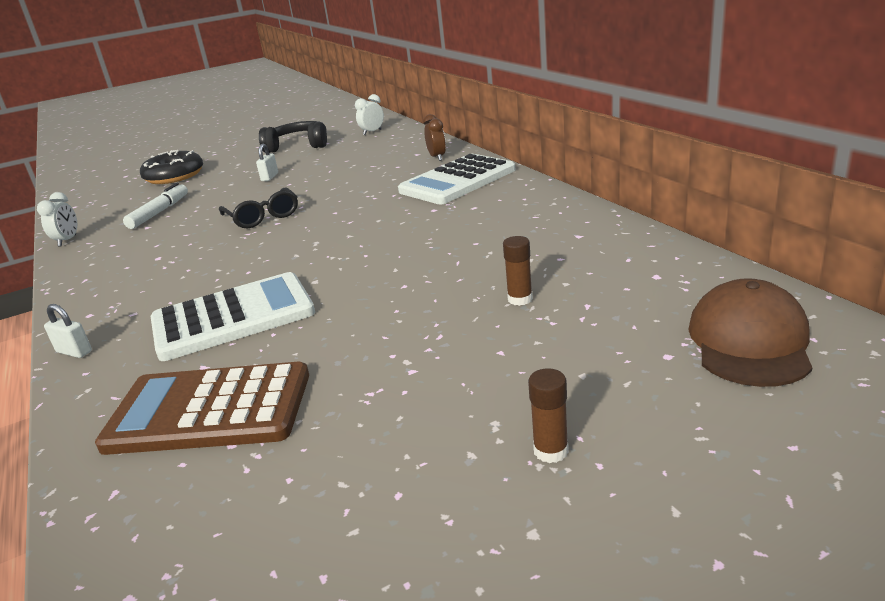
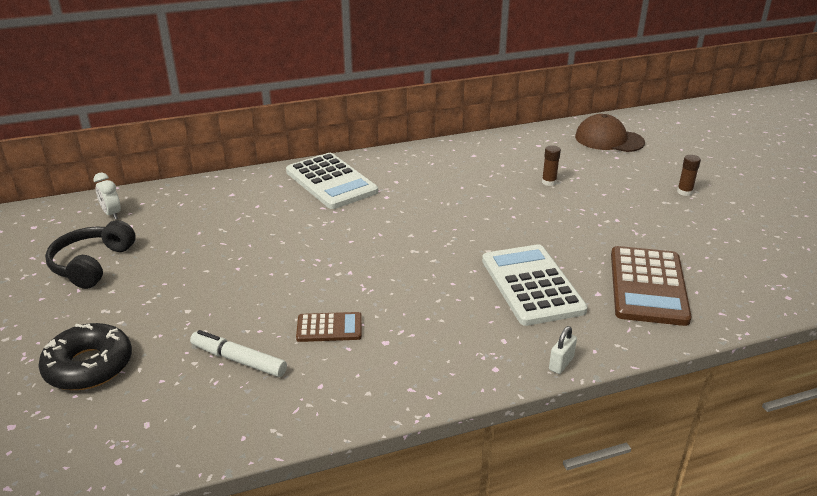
camera: 85 degrees left, 5 degrees up
white clock [37,192,77,246] -> none
black glasses [219,187,298,229] -> none
white padlock [256,144,278,181] -> none
brown clock [423,114,446,161] -> none
none -> brown calculator [296,312,362,342]

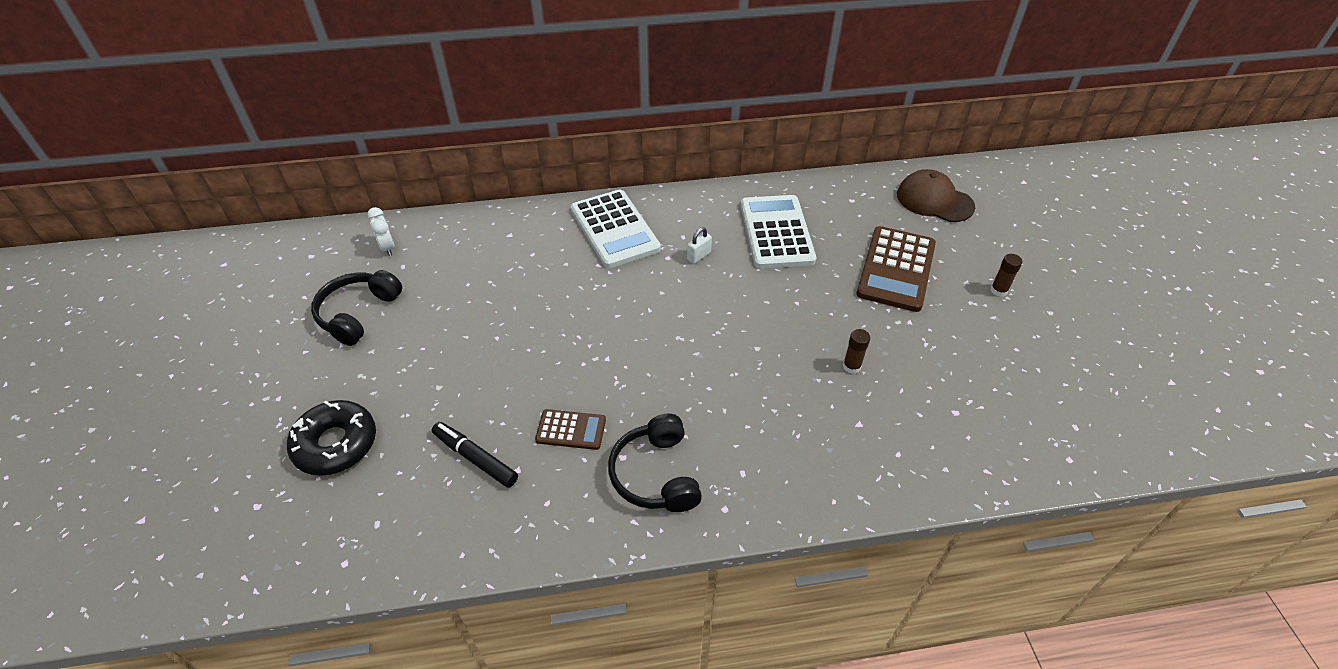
camera: 10 degrees right, 15 degrees up
white marker [190,330,287,377] -> black marker [432,422,518,488]
white calculator [482,244,588,326] -> white calculator moved to [741,195,816,269]
brown glue stick [542,145,561,186] -> brown glue stick moved to [843,329,870,374]
white padlock [549,326,577,374] -> white padlock moved to [687,227,712,264]
brown calculator [611,246,692,326] -> brown calculator moved to [856,226,936,312]
none -> black headphones [608,414,702,512]

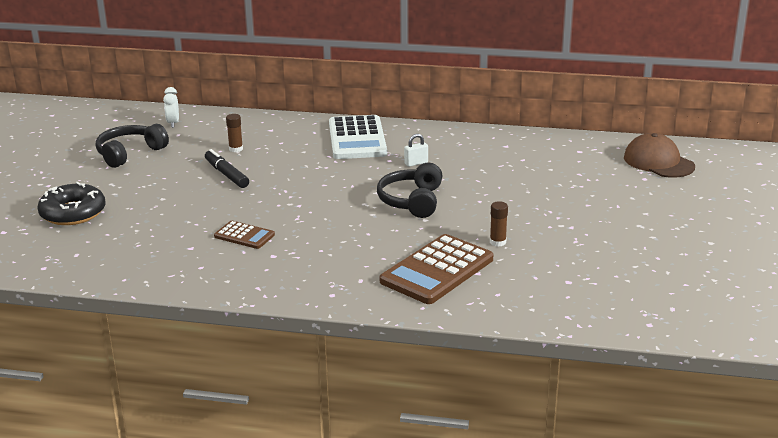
camera: 20 degrees right, 20 degrees down
black marker [432,422,518,488] -> black marker moved to [205,149,249,188]
black headphones [608,414,702,512] -> black headphones moved to [377,163,442,218]
white calculator [741,195,816,269] -> none
brown calculator [856,226,936,312] -> brown calculator moved to [380,234,493,304]
brown glue stick [990,254,1022,297] -> brown glue stick moved to [226,114,243,152]

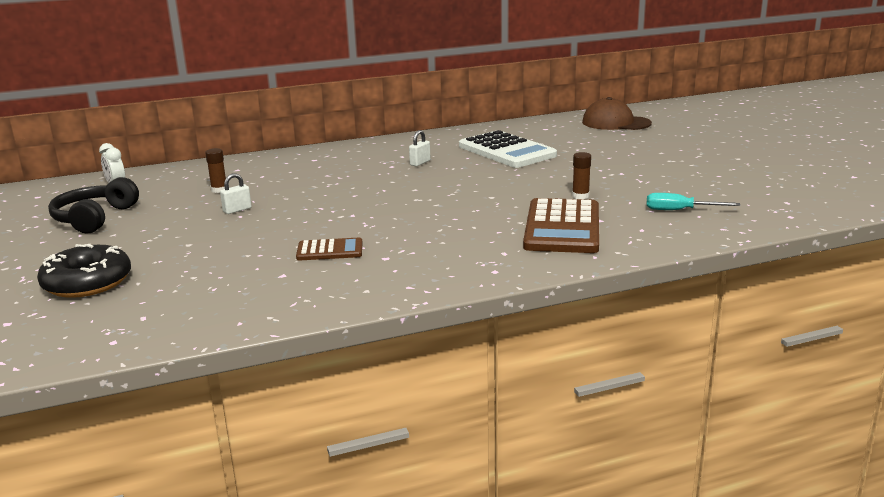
camera: 30 degrees left, 5 degrees down
black marker [205,149,249,188] -> white padlock [220,173,252,214]
white calculator [329,115,387,159] -> white calculator moved to [459,130,557,168]
black headphones [377,163,442,218] -> none
none -> turquoise screwdriver [647,193,741,210]

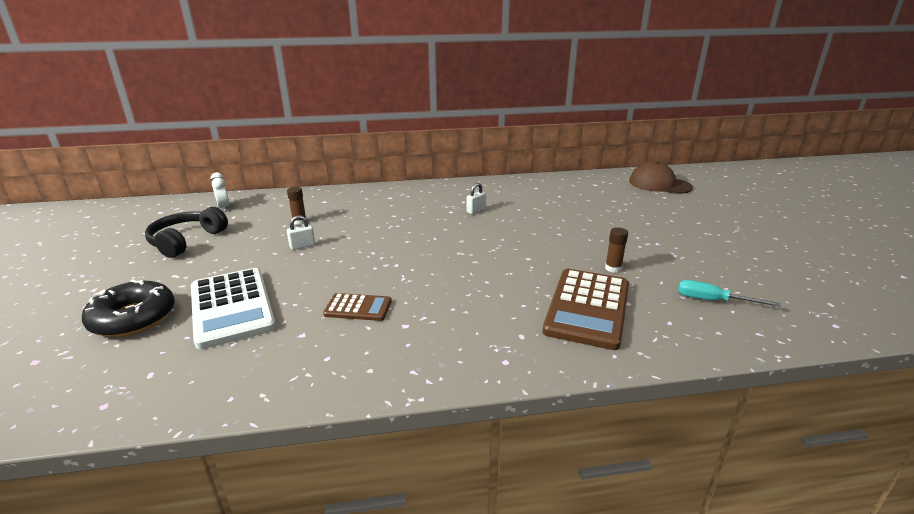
camera: 10 degrees right, 5 degrees up
white calculator [459,130,557,168] -> white calculator moved to [191,268,276,350]

